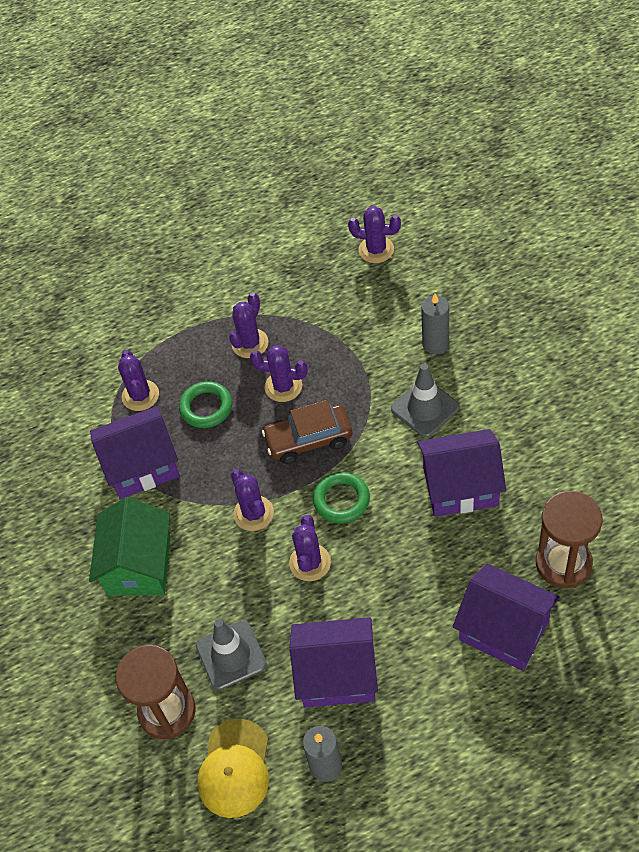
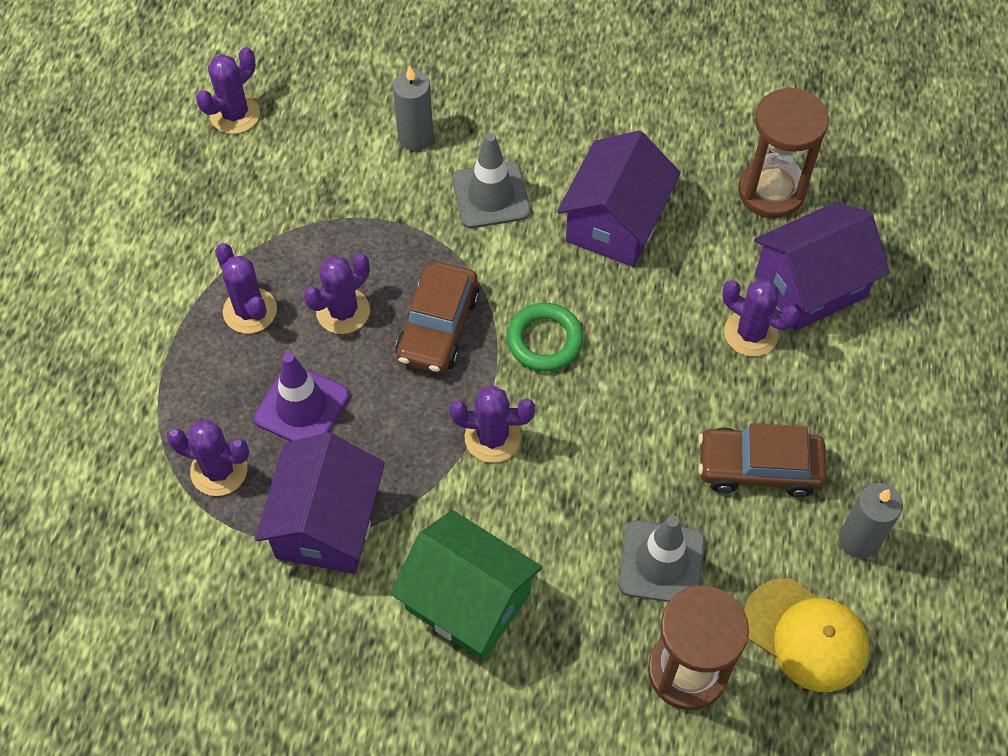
camera: 65 degrees left, 5 degrees up
green ring [179,381,232,428] -> purple traffic cone [254,352,349,441]
purple cactus [289,515,331,581] -> purple cactus moved to [722,279,800,357]
purple house [290,617,378,707] -> brown car [698,423,827,497]

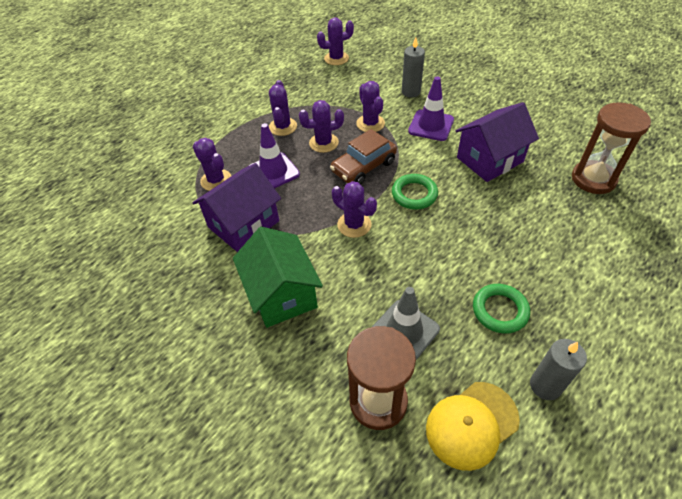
camera: 35 degrees right, 10 degrees down
grey traffic cone [452,133,531,228] -> purple traffic cone [408,76,454,141]
brown car [698,423,827,497] -> green ring [473,284,530,334]
purple cactus [722,279,800,357] -> purple cactus moved to [356,81,385,132]
yellow cap [744,578,869,692] -> yellow cap turned 75 degrees clockwise [426,382,520,471]
purple house [754,202,890,331] -> none

